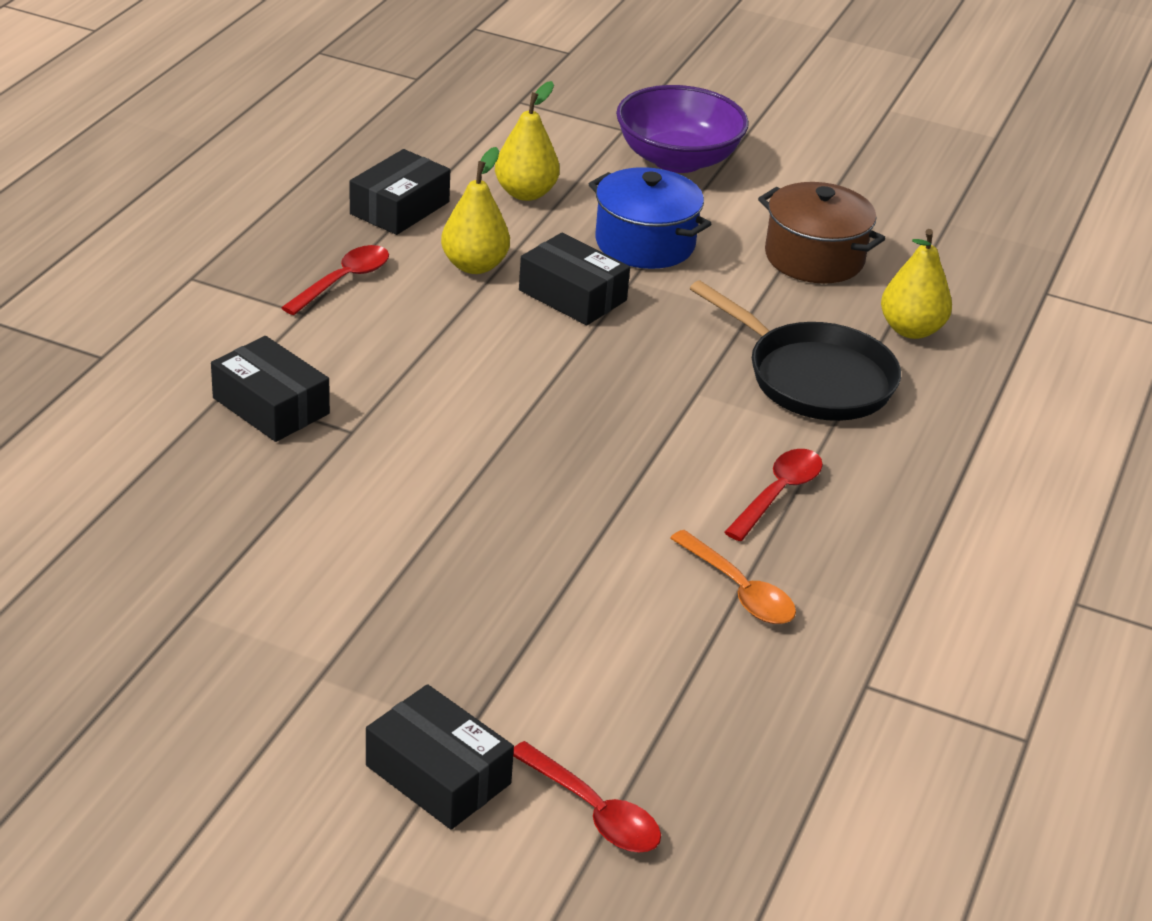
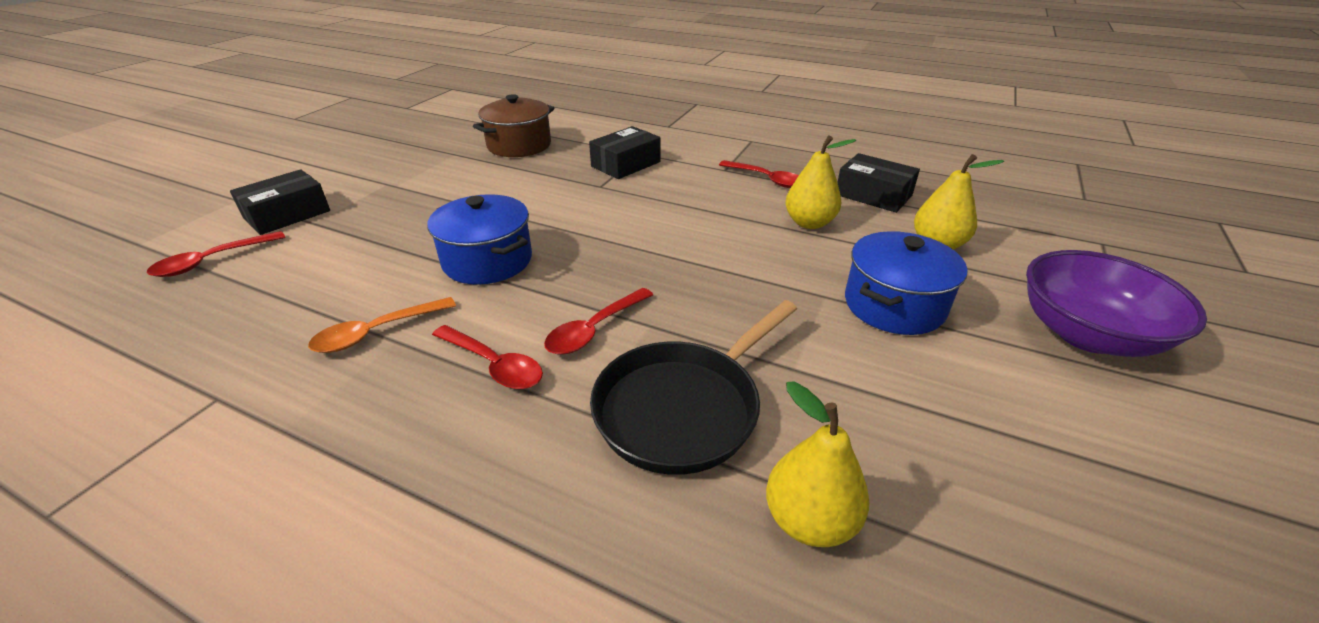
camera: 95 degrees right, 0 degrees up
black box [519,233,630,325] -> none
brown pot [758,182,886,284] -> brown pot moved to [473,94,554,157]
none -> blue pot [427,194,532,285]
none -> red spoon [544,288,653,355]

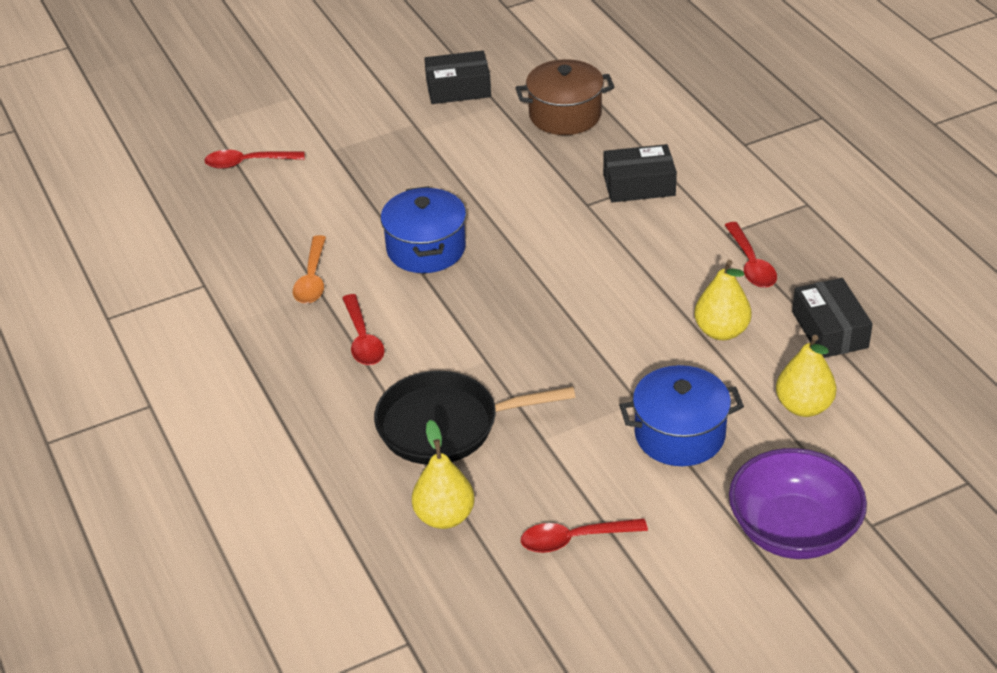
camera: 40 degrees right, 5 degrees up
black box [230,169,330,235] -> black box moved to [424,51,491,104]
orange spoon [308,297,456,353] -> orange spoon turned 90 degrees counterclockwise [293,235,326,304]
red spoon [544,288,653,355] -> red spoon moved to [521,518,648,553]

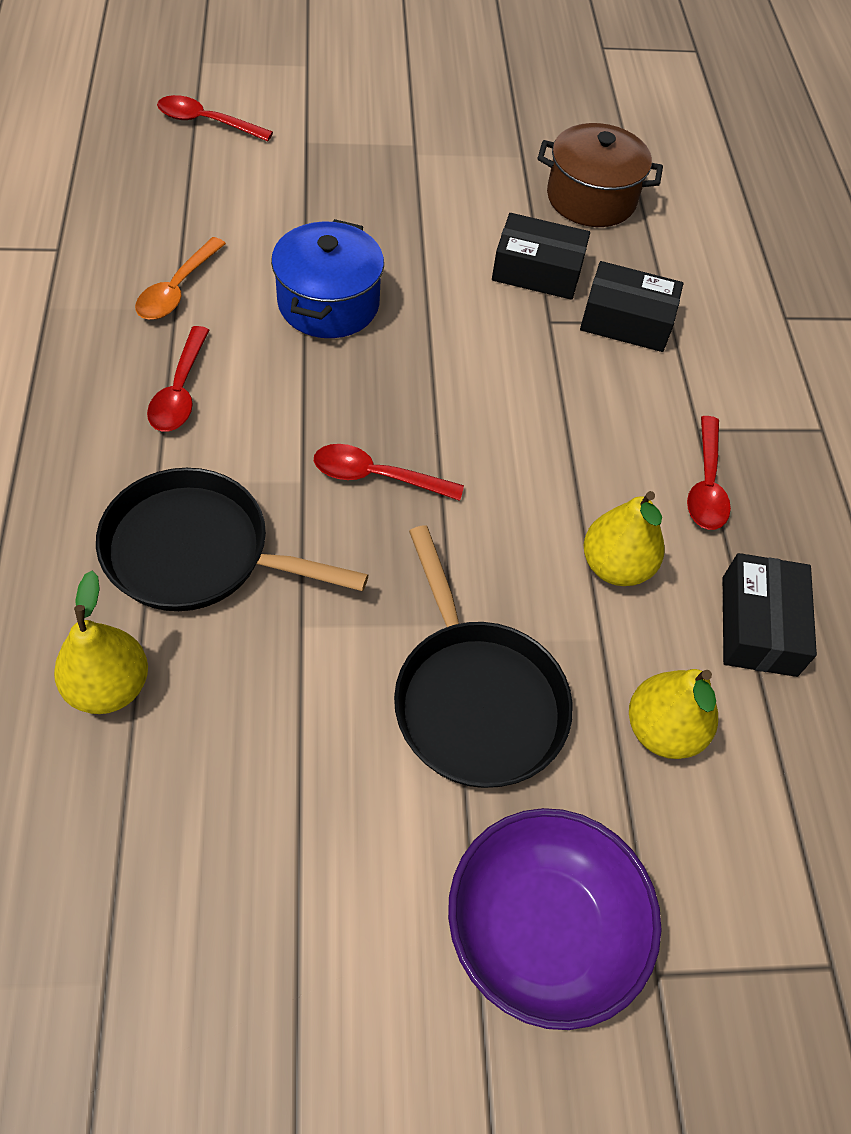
camera: 15 degrees right, 15 degrees up
black box [424,51,491,104] -> black box moved to [492,213,590,300]
red spoon [521,518,648,553] -> red spoon moved to [314,444,464,501]
blue pot [619,365,744,466] -> black pan [394,525,573,788]

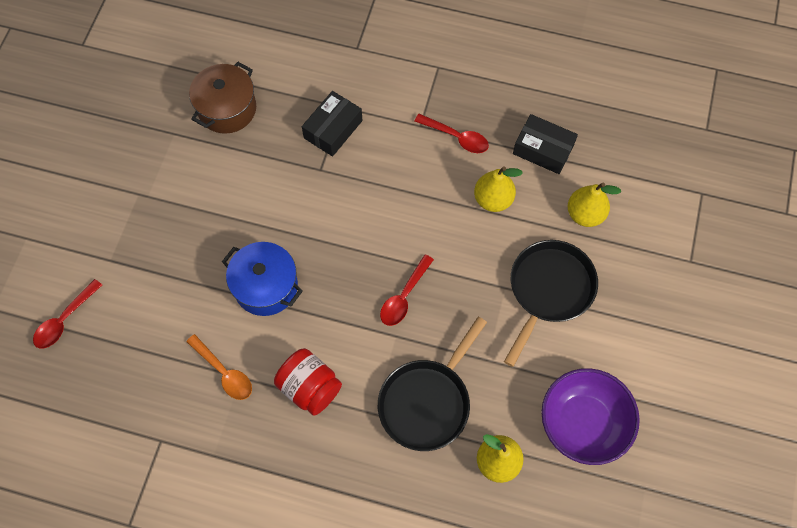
camera: 65 degrees left, 10 degrees up
red spoon [147,326,209,432] -> red jar [274,348,342,416]
black pan [394,525,573,788] -> black pan turned 60 degrees counterclockwise [504,240,598,367]
purple bowl [448,808,662,1030] -> purple bowl moved to [541,368,640,465]
black box [492,213,590,300] -> none

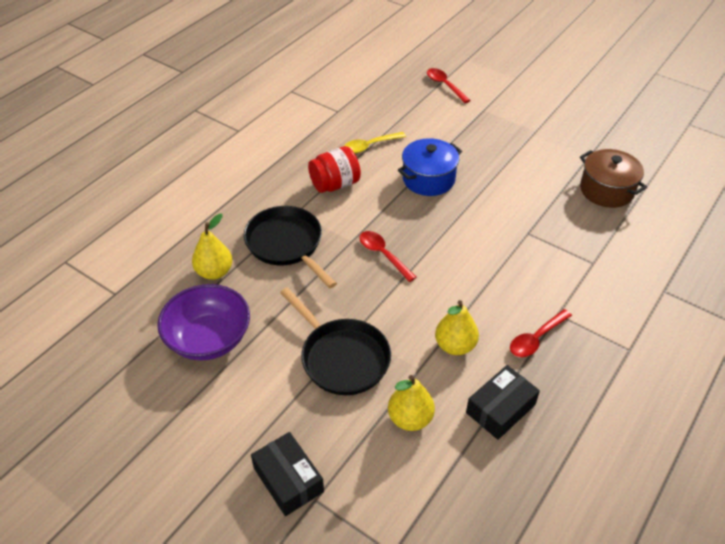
camera: 110 degrees right, 20 degrees down
orange spoon [186,334,252,400] -> yellow spoon [344,132,406,154]
black box [302,91,363,157] -> black box moved to [251,432,324,516]

